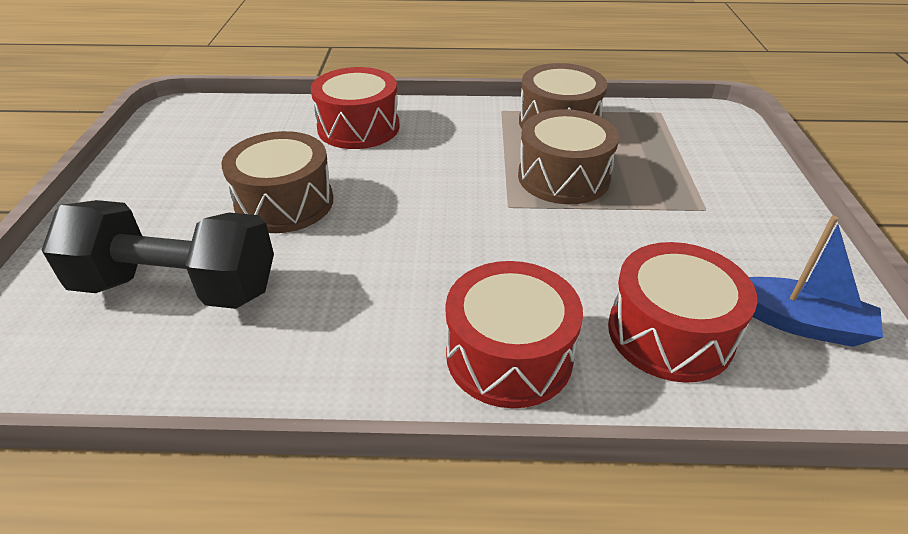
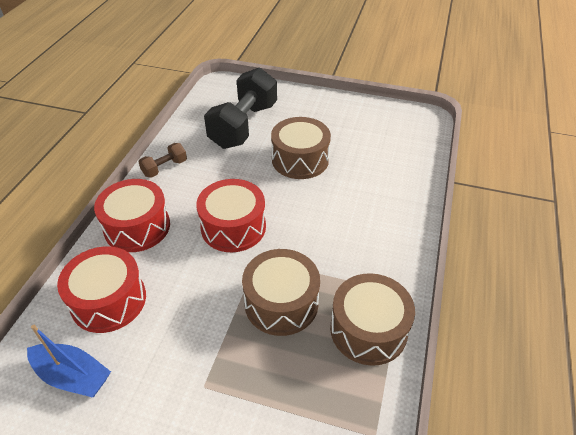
camera: 105 degrees right, 5 degrees up
red drum [311,67,400,149] -> red drum moved to [196,179,266,252]
blue boat [749,216,883,347] -> blue boat turned 105 degrees counterclockwise [27,325,111,397]
none -> brown dumbbell [138,143,187,178]

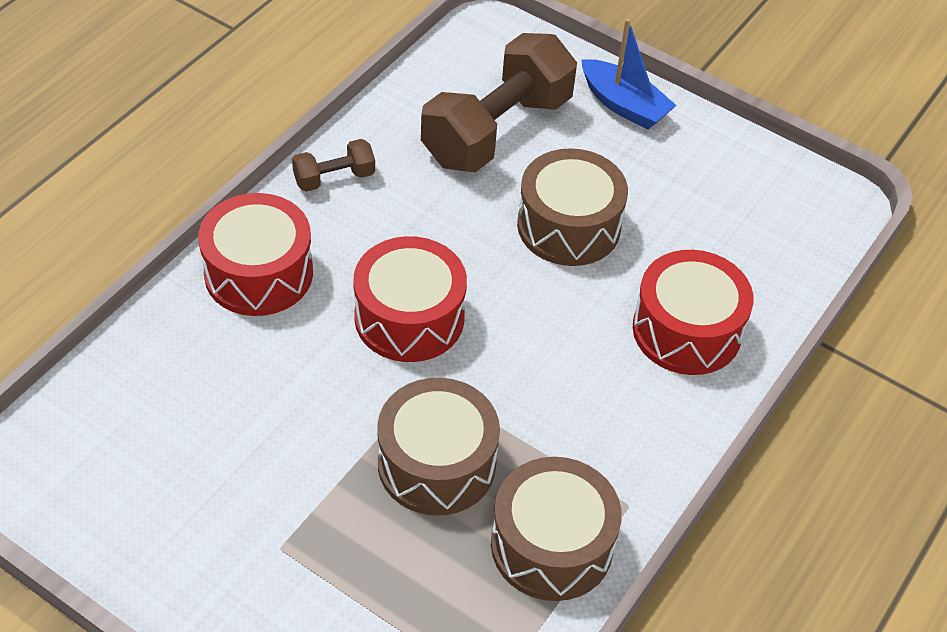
camera: 15 degrees right, 5 degrees up
blue boat [27,325,111,397] -> blue boat moved to [581,19,677,130]
red drum [57,246,146,333] -> red drum moved to [633,250,753,375]
black dumbbell [204,68,277,149] -> brown dumbbell [421,33,577,172]

